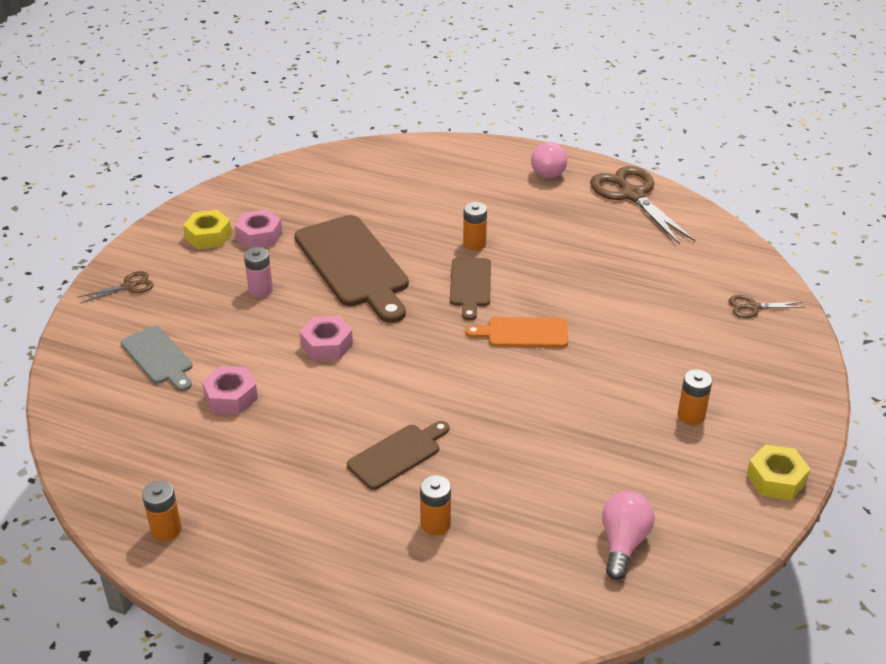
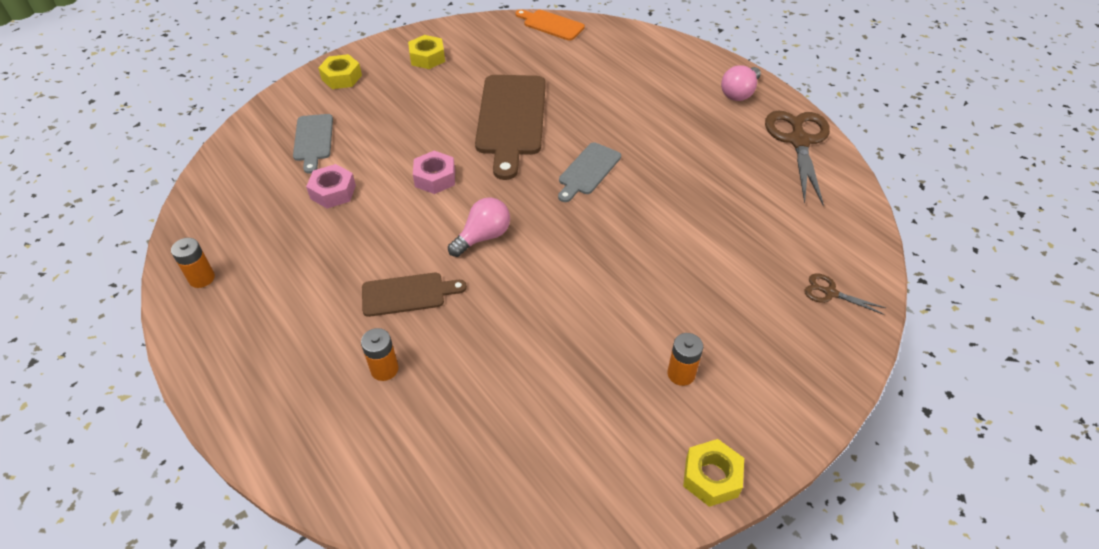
camera: 30 degrees right, 10 degrees up
brown scissors [78,271,154,303] -> yellow nut [318,54,362,89]
pink nut [235,209,282,248] -> none
pink battery [244,247,273,298] -> none
brown cutting board [450,257,491,320] -> grey cutting board [558,142,621,202]
orange battery [463,202,487,250] -> none
orange cutting board [465,317,568,347] -> orange cutting board moved to [516,9,585,41]
pink light bulb [602,491,655,580] -> pink light bulb moved to [448,197,510,257]

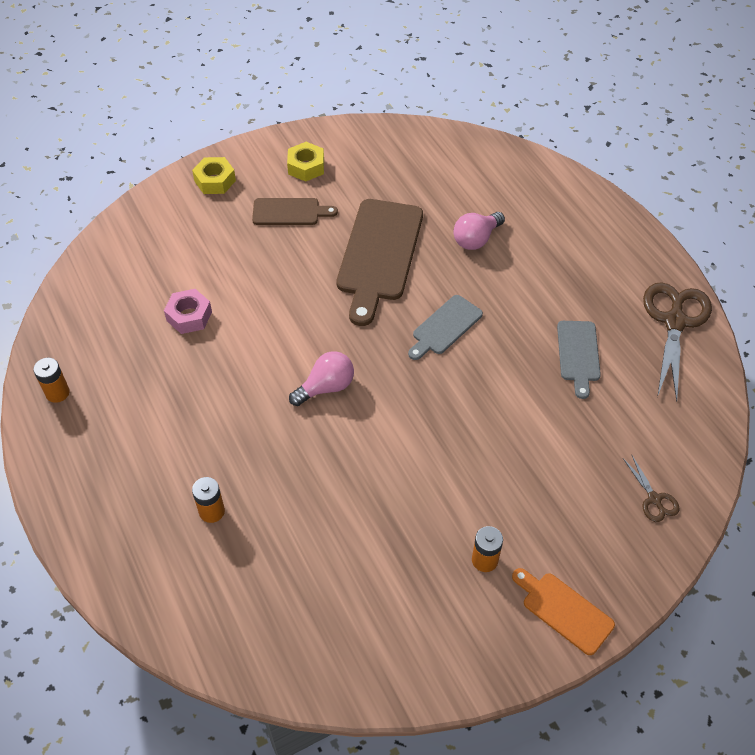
camera: 10 degrees right, 5 degrees up
grey cutting board [293,114,333,174] -> grey cutting board moved to [557,321,601,399]
brown cutting board [362,273,467,317] -> brown cutting board moved to [252,198,338,225]
pink nut [413,151,455,194] -> none
orange cutting board [516,9,585,41] -> orange cutting board moved to [512,568,615,655]
yellow nut [683,439,744,507] -> none
pink light bulb [721,65,761,101] -> pink light bulb moved to [453,212,505,250]
brown scissors [804,274,886,315] -> brown scissors turned 150 degrees counterclockwise [623,454,680,522]

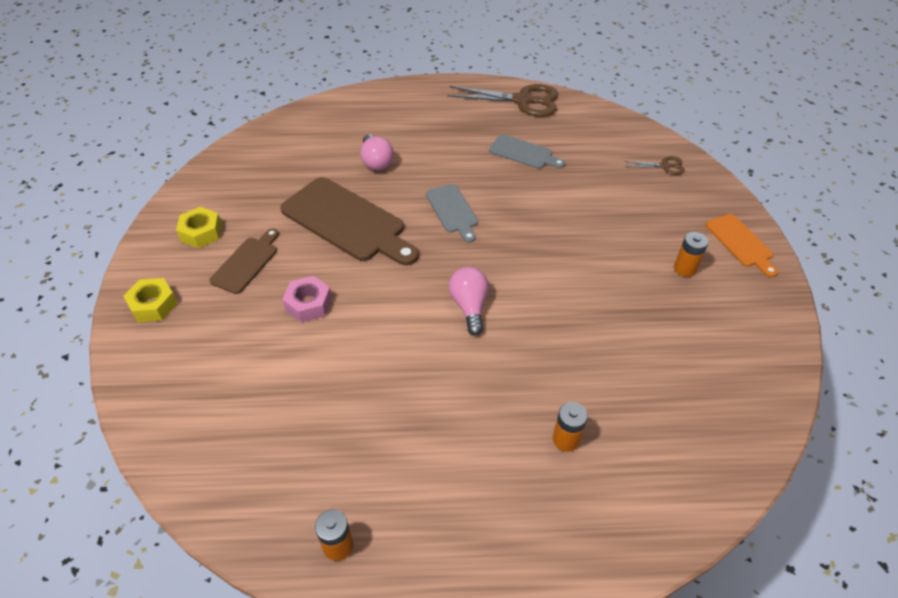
camera: 65 degrees left, 5 degrees down
pink nut [164,289,212,334] -> pink nut moved to [282,276,332,323]
orange cutting board [512,568,615,655] -> orange cutting board turned 90 degrees counterclockwise [706,214,778,277]
brown scissors [643,282,712,402] -> brown scissors turned 150 degrees clockwise [447,84,558,117]

